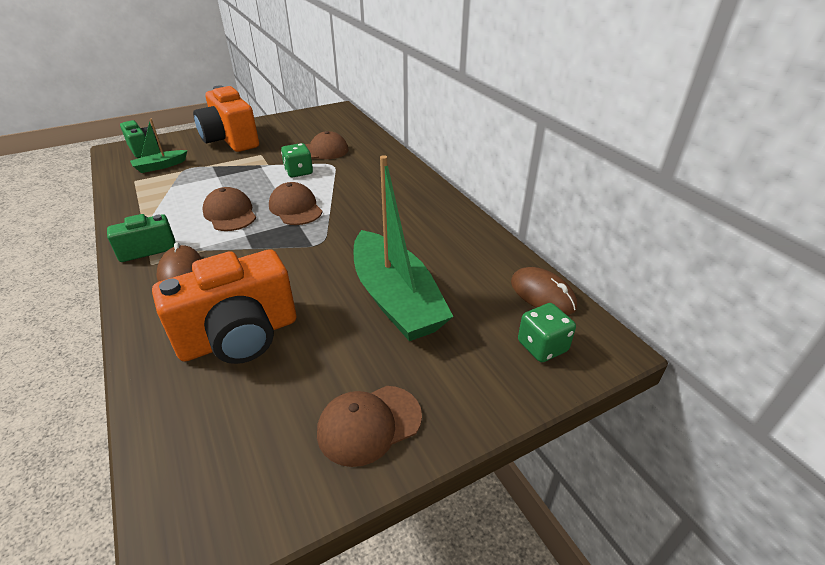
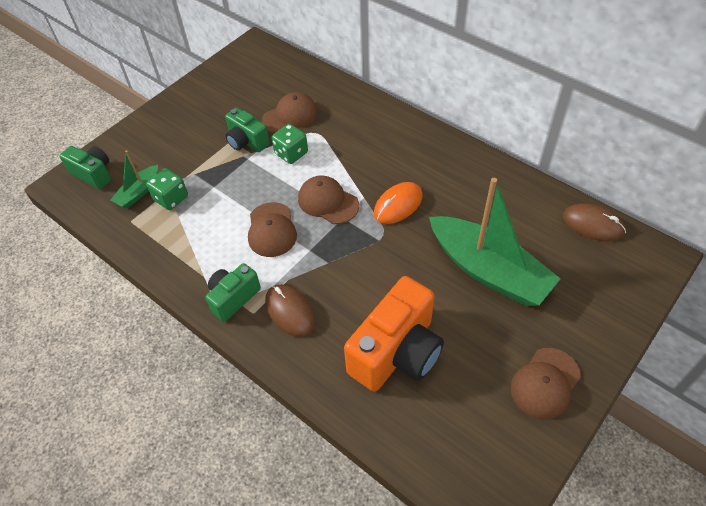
camera: 20 degrees left, 15 degrees up
orange camera [193,86,259,152] -> none
brown cap [202,187,256,231] -> brown cap turned 135 degrees counterclockwise [248,202,297,257]
green dice [518,303,576,362] -> green dice moved to [146,168,188,210]
none -> green camera [225,108,270,152]
none -> orange mouse [374,182,423,224]

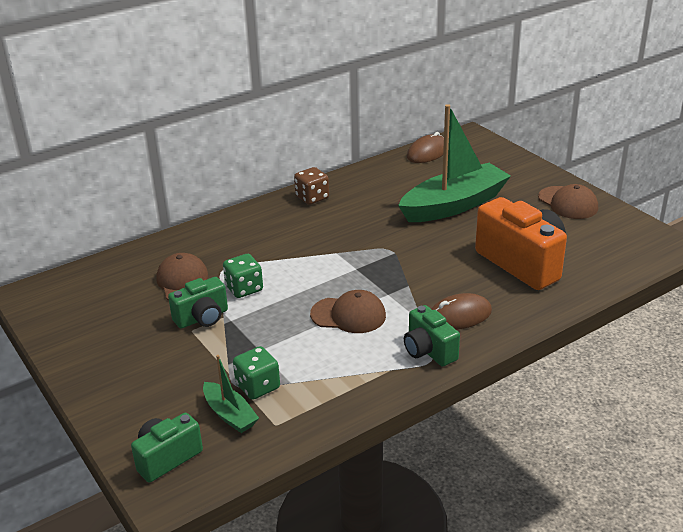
camera: 75 degrees left, 20 degrees down
brown cap [298,175,359,224] -> none
orange mouse [374,182,423,224] -> none
none -> brown dice [294,167,329,205]

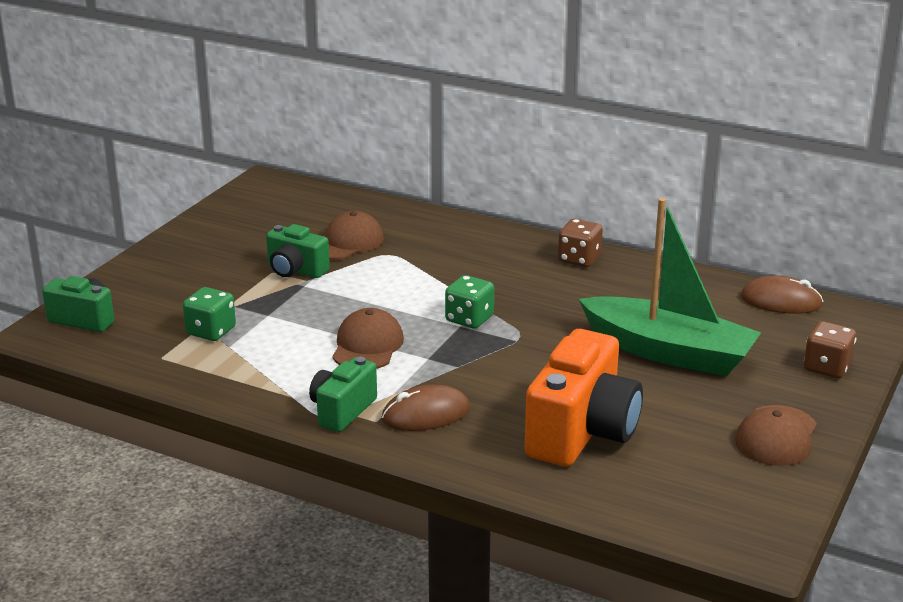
camera: 60 degrees right, 5 degrees down
green boat [203,355,259,433] -> none
green dice [223,254,263,298] -> green dice moved to [445,275,494,329]
brown cap [310,290,386,333] -> brown cap turned 150 degrees counterclockwise [332,308,404,369]
brown mouse [431,293,492,330] -> brown mouse turned 60 degrees counterclockwise [382,385,470,431]
none -> brown dice [804,321,856,378]

